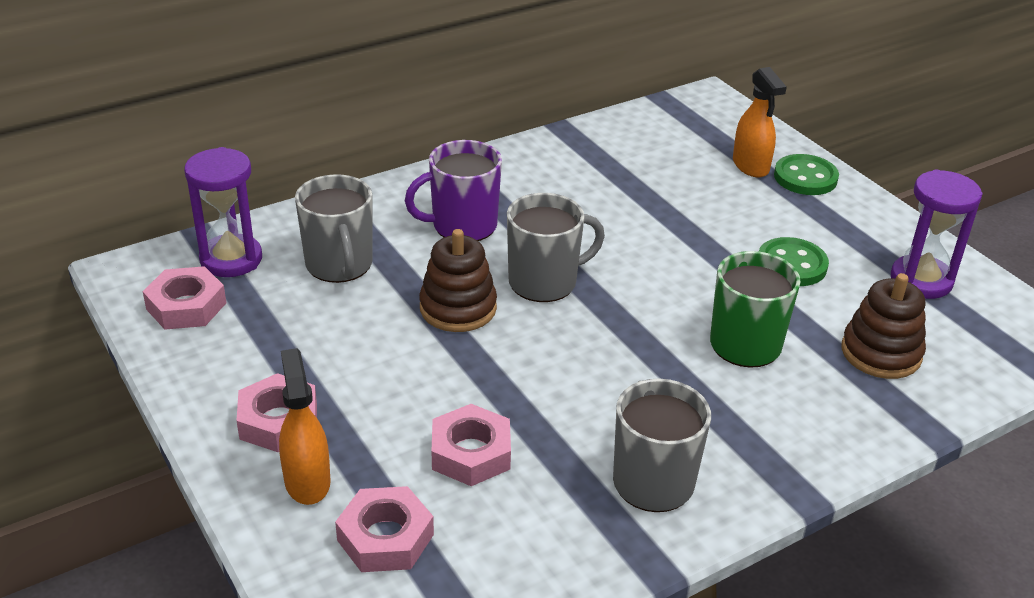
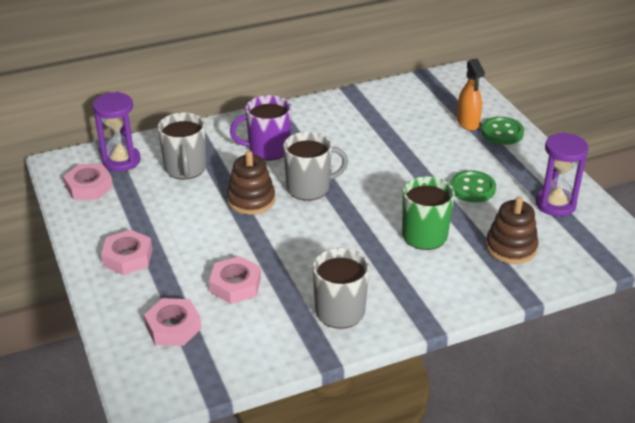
camera: 10 degrees right, 0 degrees up
orange spray bottle [279,348,331,505] -> none

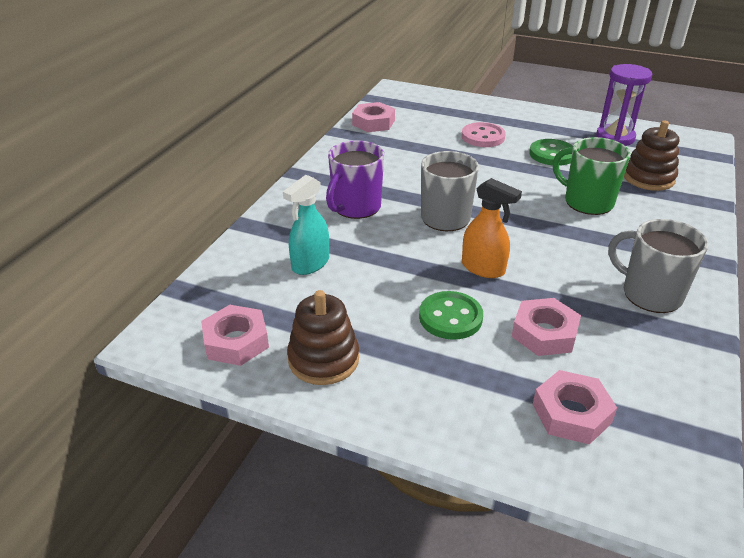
camera: 45 degrees left, 0 degrees up
purple hourglass [93,92,141,172] -> none
pink nut [101,230,152,275] -> pink nut moved to [352,102,395,132]
grey mug [158,112,206,179] -> turquoise spray bottle [283,175,329,275]
brown stacking toy [227,151,275,215] -> brown stacking toy moved to [287,290,359,385]
orange spray bottle [457,59,485,131] -> orange spray bottle moved to [462,178,522,278]
green button [481,117,524,145] -> green button moved to [419,291,483,340]
none -> pink button [461,122,506,147]

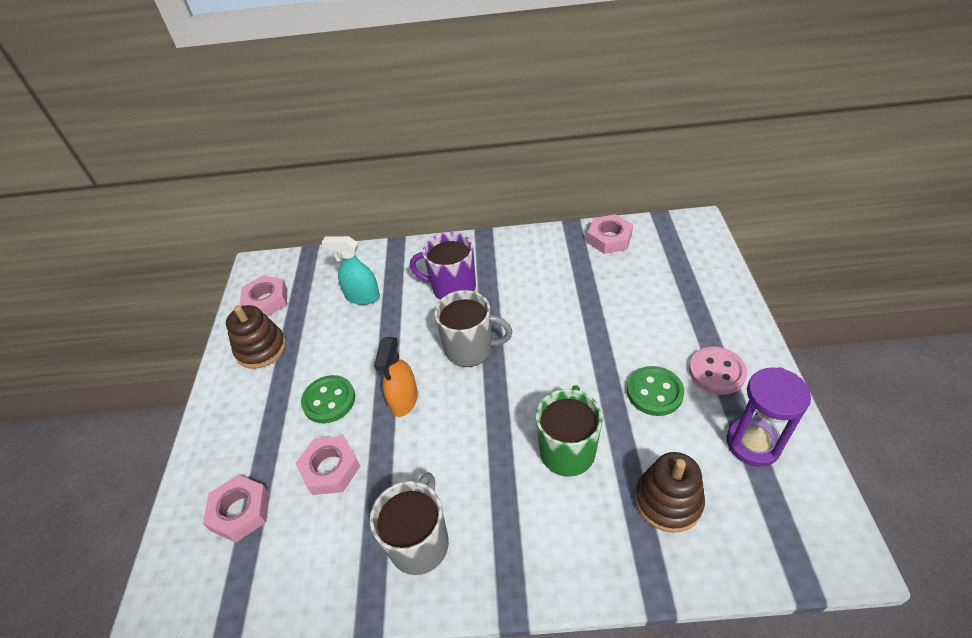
camera: 70 degrees right, 10 degrees up
pink button [461,122,506,147] -> pink button moved to [689,347,747,395]

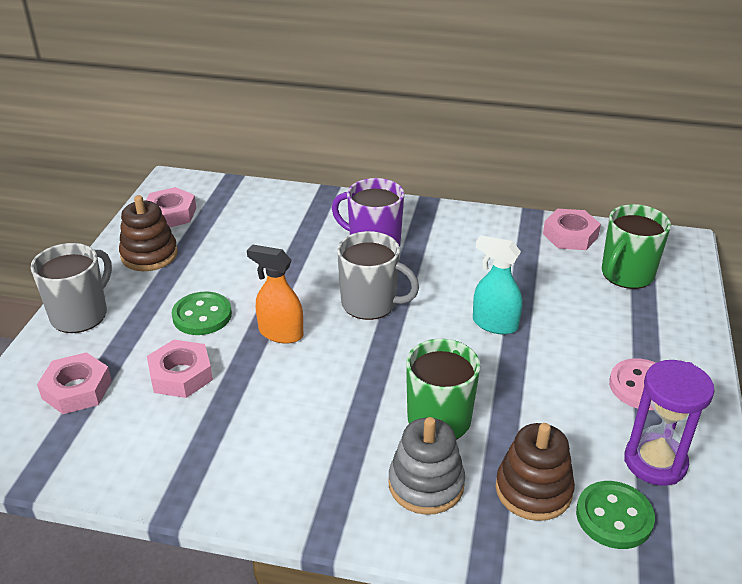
camera: 10 degrees right, 10 degrees down
turquoise spray bottle [322,236,380,305] -> turquoise spray bottle moved to [473,235,523,335]
grey mug [370,472,449,575] -> grey mug moved to [31,243,112,333]
orange spray bottle [374,337,418,417] -> orange spray bottle turned 90 degrees clockwise [247,244,303,344]
green button [627,366,684,416] -> green button moved to [576,481,655,549]
none -> grey stacking toy [388,417,465,515]
none -> green mug [602,204,671,289]

